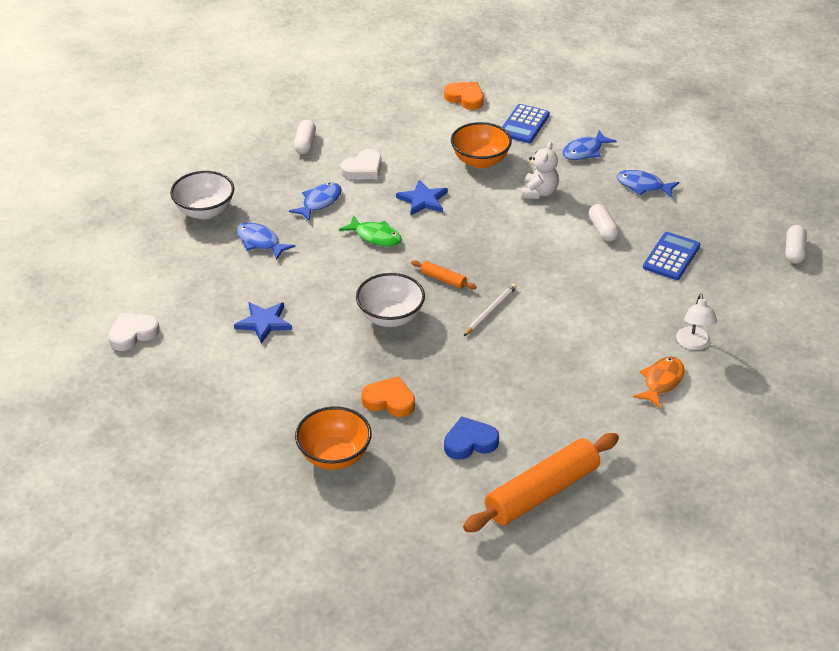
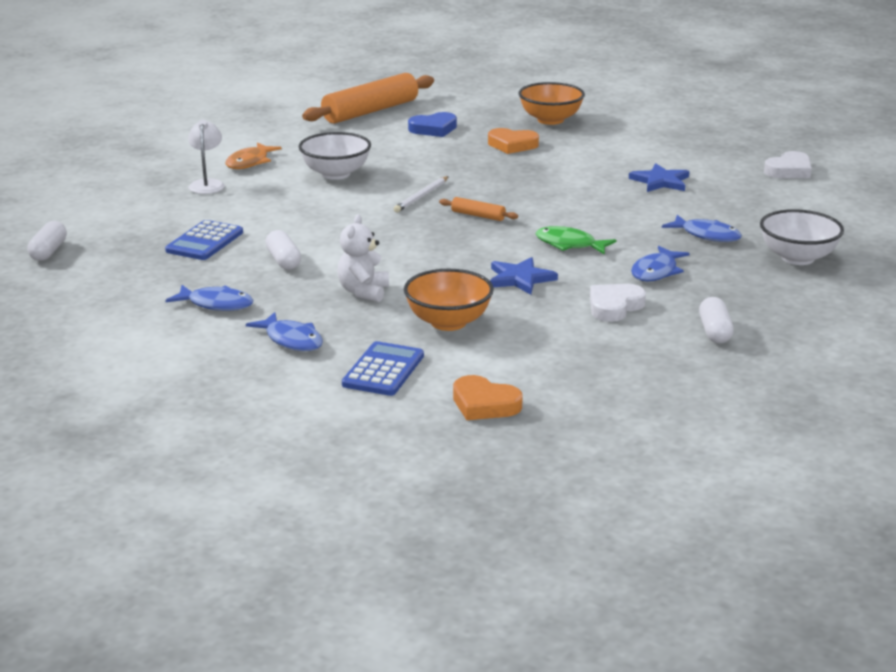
camera: 175 degrees right, 15 degrees down
white bowl [356,273,425,327] -> white bowl moved to [299,132,371,180]
blue fish [562,130,616,160] -> blue fish turned 90 degrees clockwise [246,312,323,351]

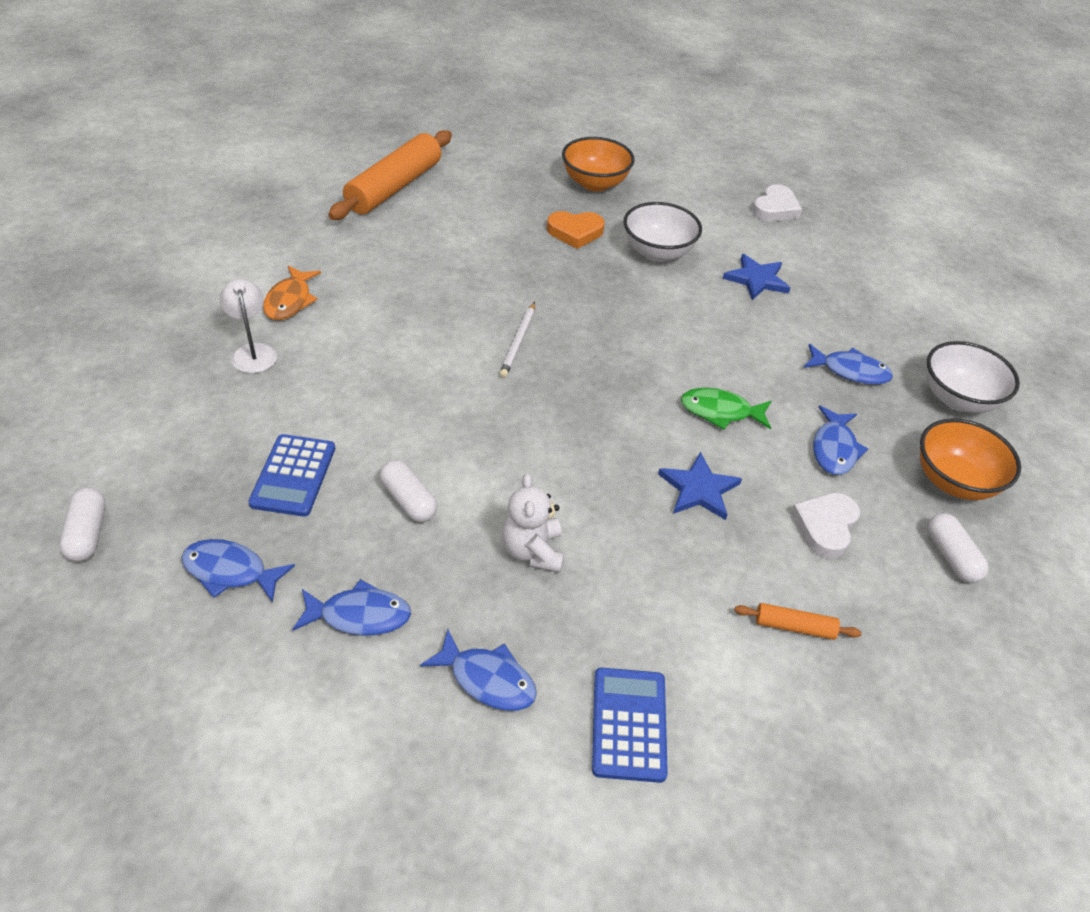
camera: 20 degrees left, 20 degrees up
white bowl [299,132,371,180] -> white bowl moved to [623,202,702,262]
orange bowl [404,269,494,331] -> orange bowl moved to [920,418,1021,500]
blue heart [408,112,457,137] -> none
orange rolling pin [439,197,518,221] -> orange rolling pin moved to [734,603,861,640]
orange heart [453,375,523,420] -> none
white heart [764,151,812,178] -> white heart moved to [752,184,802,222]
none -> blue fish [181,539,295,603]

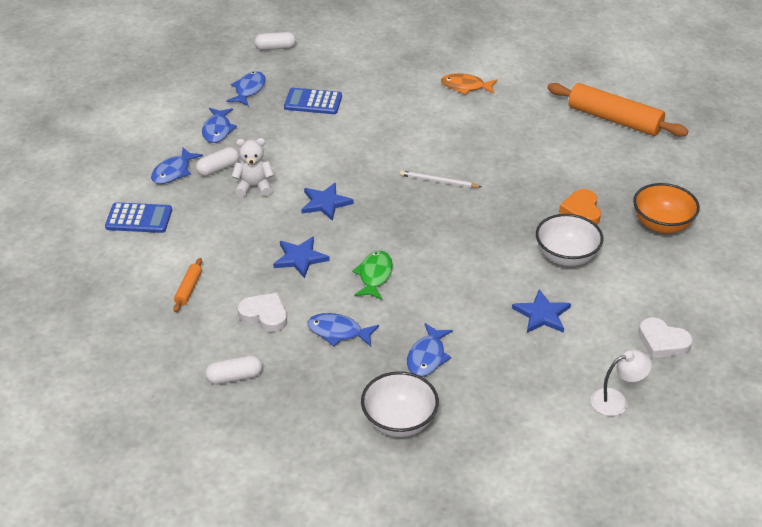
camera: 95 degrees right, 5 degrees down
white lamp [219,279,277,373] -> white lamp moved to [591,350,652,416]
white capsule [380,460,437,522] -> white capsule moved to [196,147,239,176]
orange bowl [920,418,1021,500] -> none
none -> blue star [301,183,354,221]

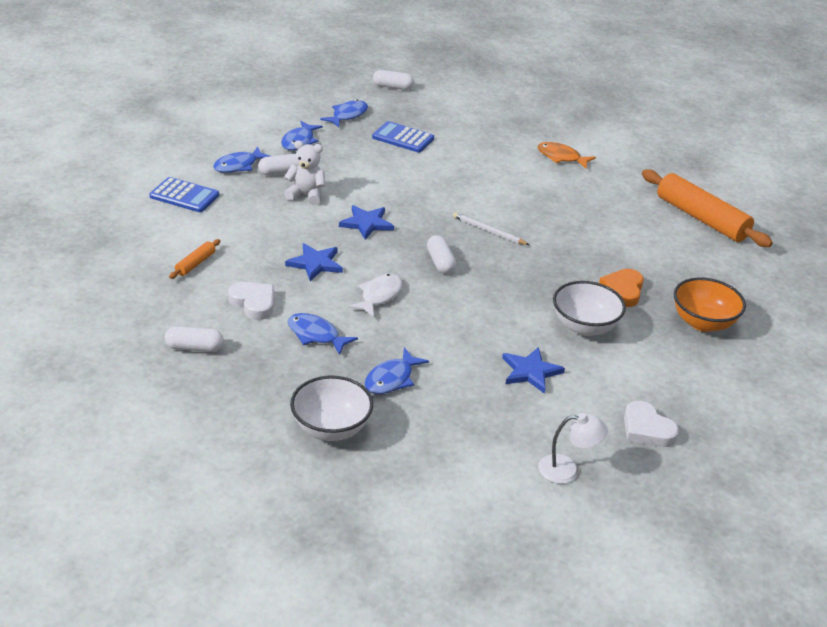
camera: 15 degrees right, 5 degrees down
green fish [352,251,393,300] -> white fish [348,273,402,317]
none -> white capsule [427,235,456,274]

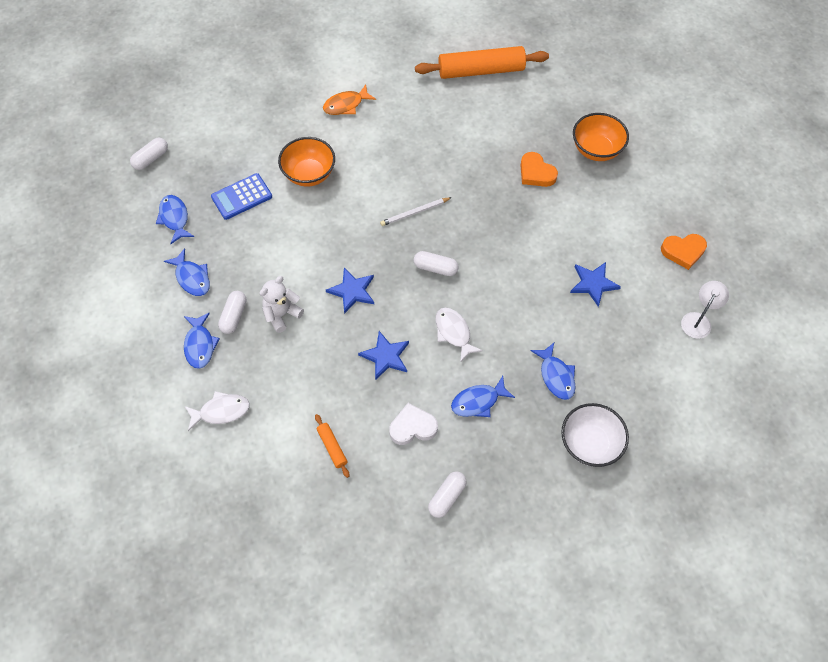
camera: 55 degrees left, 25 degrees up
blue calculator [149,177,219,212] -> white fish [185,391,250,431]
white bowl [553,281,626,336] -> none
white heart [624,401,679,447] -> orange heart [661,234,707,270]
none -> orange bowl [278,137,335,187]

